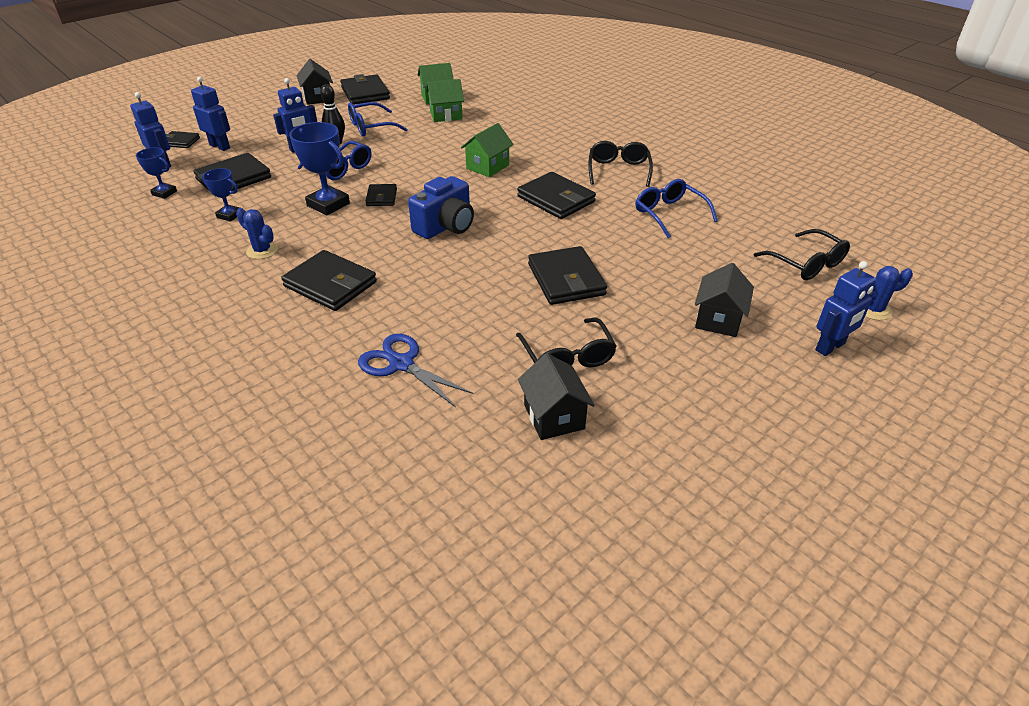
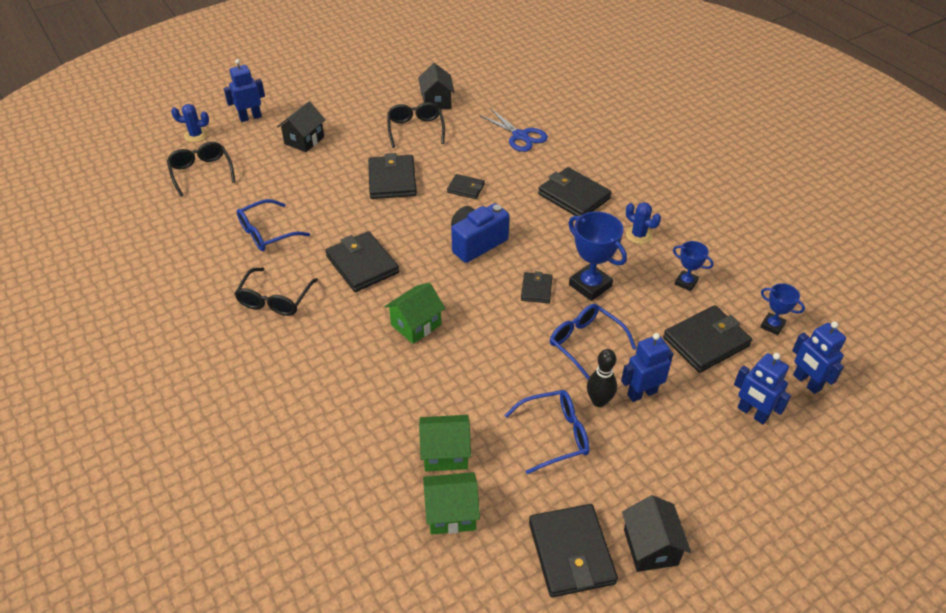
camera: 170 degrees left, 5 degrees up
black wallet [166,131,200,148] -> black wallet moved to [447,174,485,199]
blue glasses [635,179,718,238] -> blue glasses turned 75 degrees clockwise [237,199,310,251]

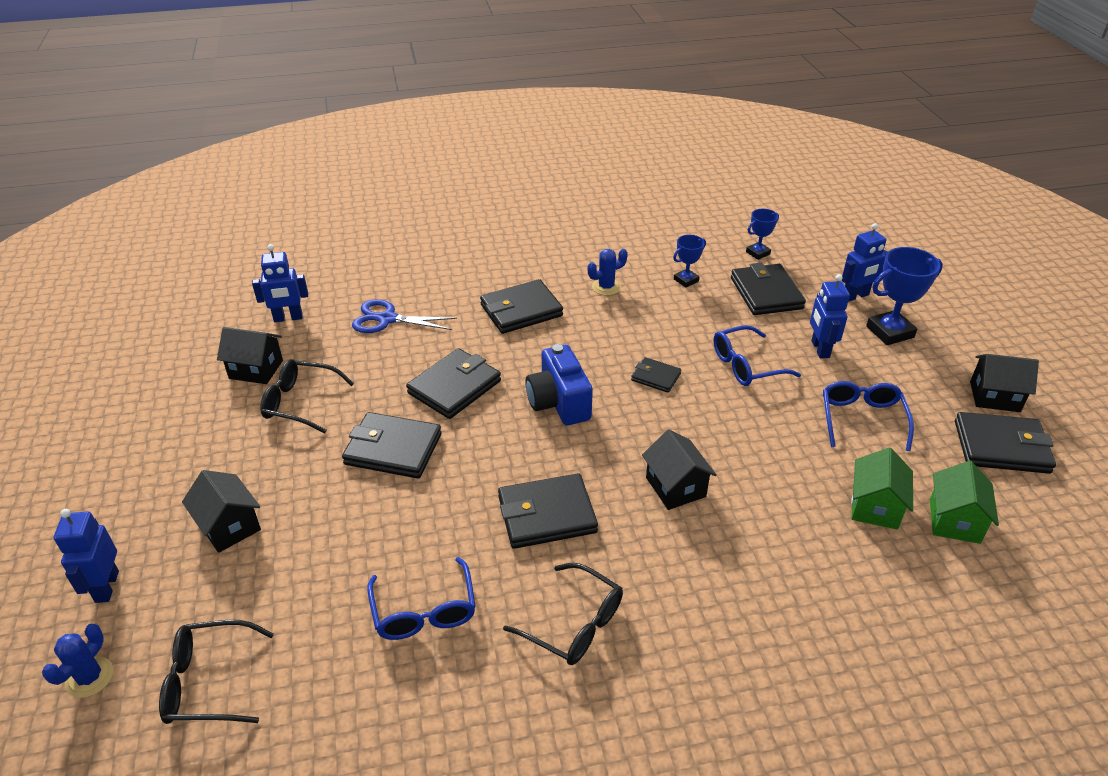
camera: 70 degrees left, 5 degrees down
green house [384,283,445,344] -> black house [642,429,717,510]
black wallet [447,174,485,199] -> black wallet [406,348,501,419], size x1.81
blue scissors [479,108,548,152] -> blue scissors turned 150 degrees counterclockwise [352,299,457,333]
blue trophy [568,212,627,301] -> blue trophy moved to [866,247,943,345]
black bowling pin [587,349,617,407] -> none
blue robot [792,321,846,394] -> blue robot moved to [252,244,308,322]

